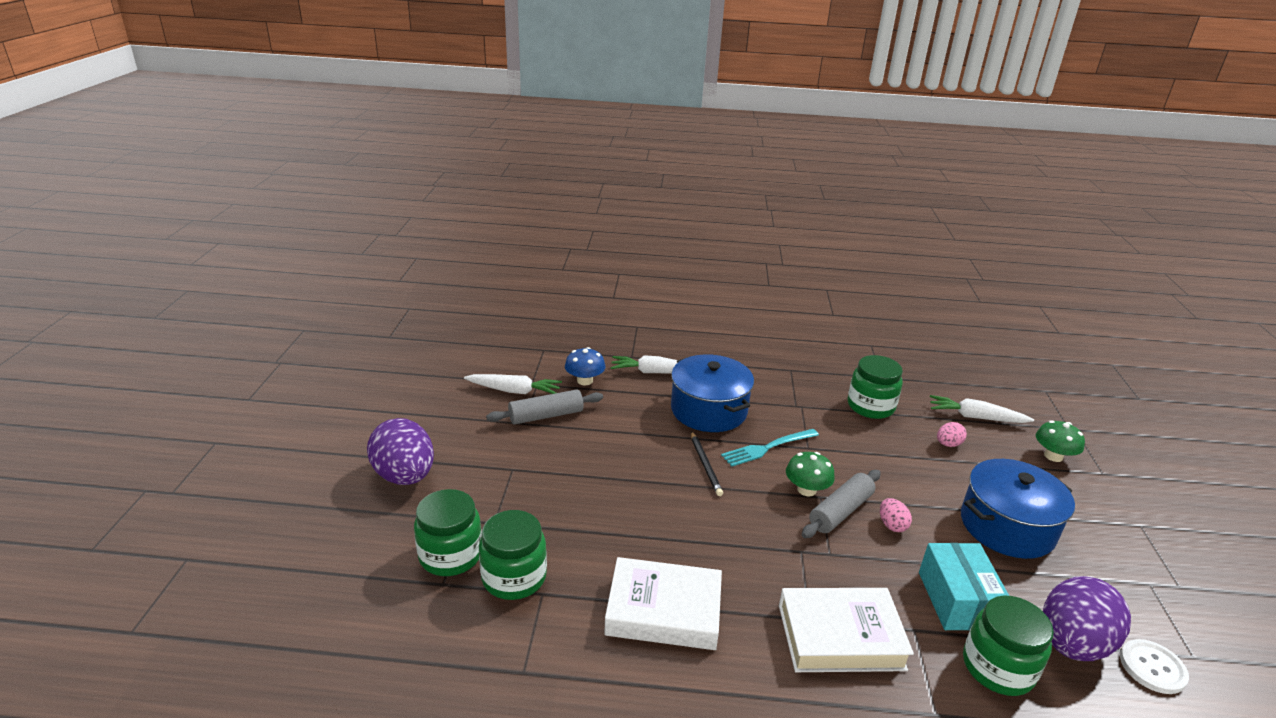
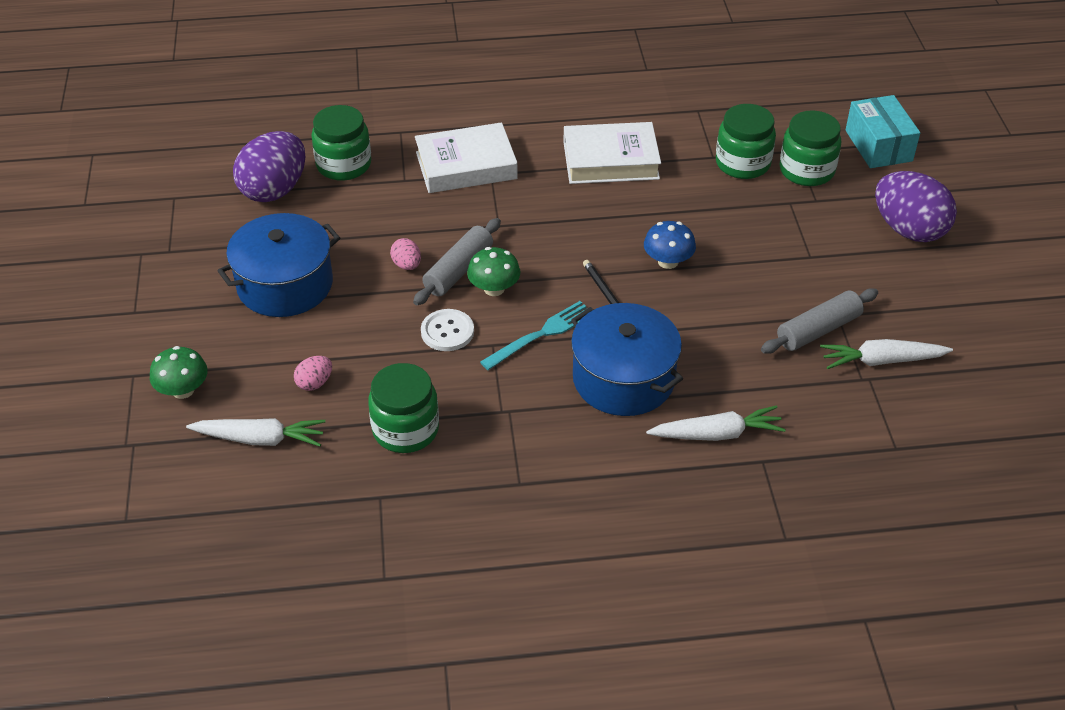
camera: 170 degrees right, 15 degrees up
blue mushroom [565,347,606,385] -> blue mushroom moved to [644,221,696,269]
turquoise box [919,543,1009,631] -> turquoise box moved to [846,95,920,168]
white button [1120,639,1189,694] -> white button moved to [421,309,474,351]

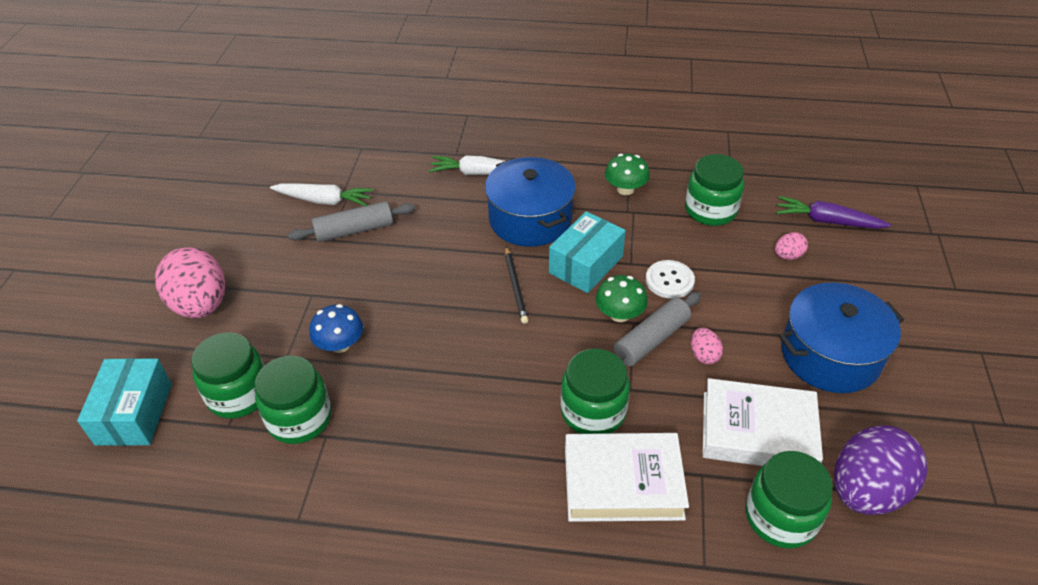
camera: 165 degrees left, 0 degrees up
green mushroom [150,346,208,399] -> green mushroom moved to [605,154,650,195]
white carrot [186,418,326,447] -> purple carrot [776,196,891,229]
turquoise fork [480,301,588,370] -> turquoise box [549,211,626,293]
white book [563,122,661,184] -> white book moved to [703,378,823,466]
blue mushroom [644,221,696,269] -> blue mushroom moved to [309,304,363,353]
purple egg [875,171,957,242] -> pink egg [155,247,225,318]
none -> green jar [561,348,630,434]

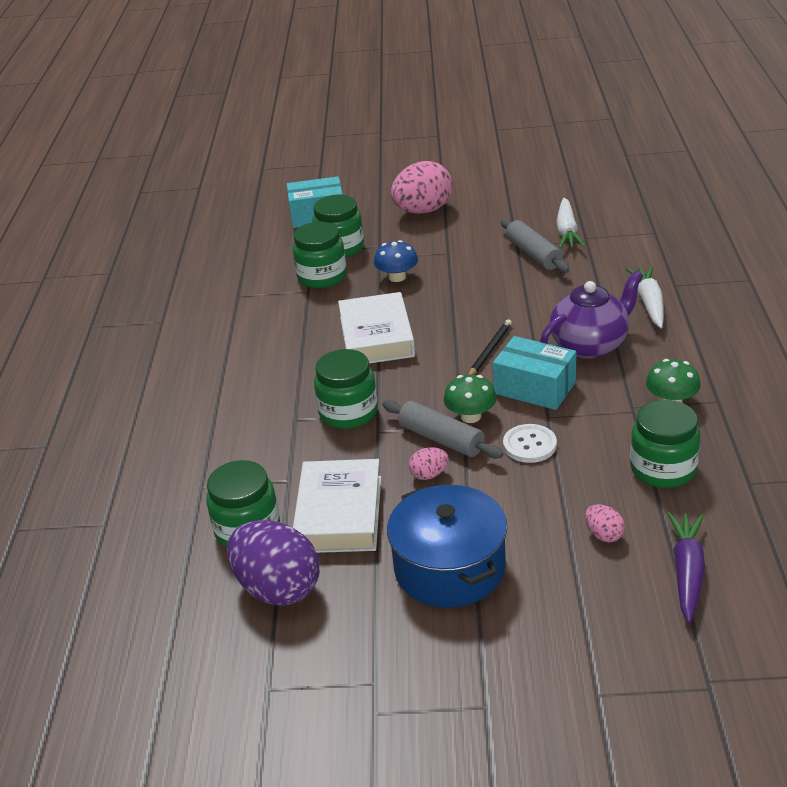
camera: 85 degrees right, 10 degrees down
blue pot [485,157,576,247] -> purple teapot [540,270,643,359]
black pencil [505,247,528,324] -> black pencil turned 135 degrees clockwise [469,319,512,375]
white book [565,433,689,522] -> white book moved to [338,292,415,364]

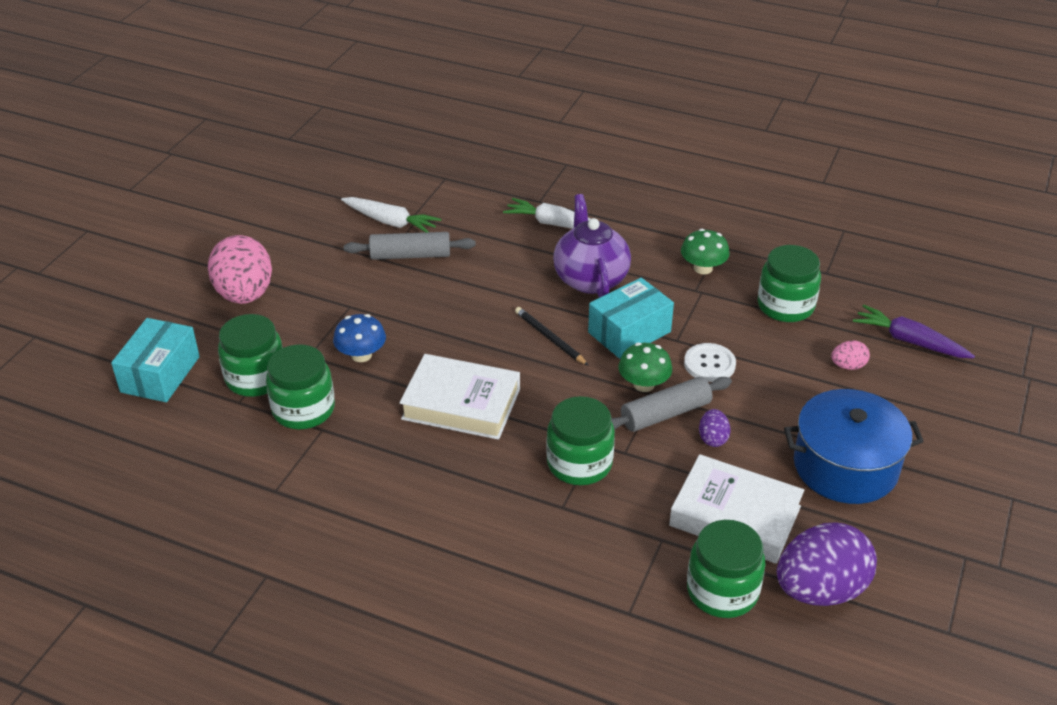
camera: 70 degrees left, 5 degrees up
pink egg [409,447,449,480] -> purple egg [699,409,731,447]

